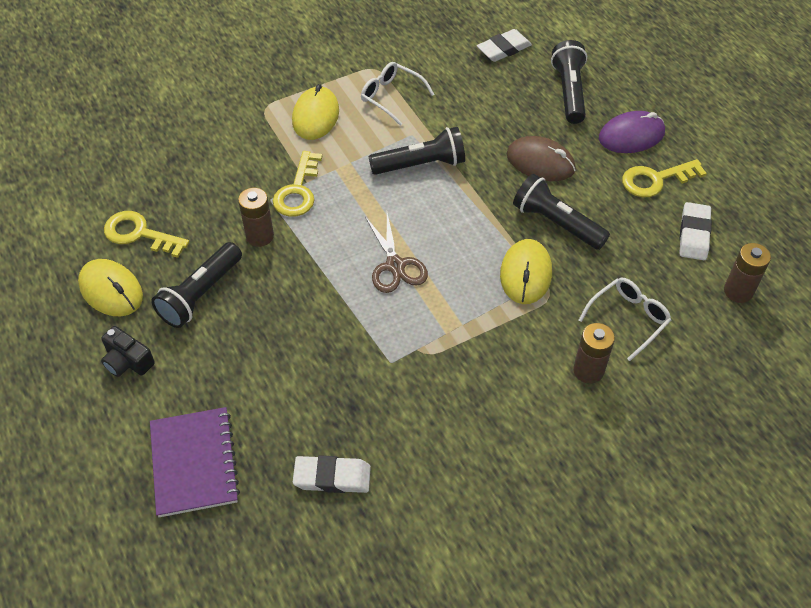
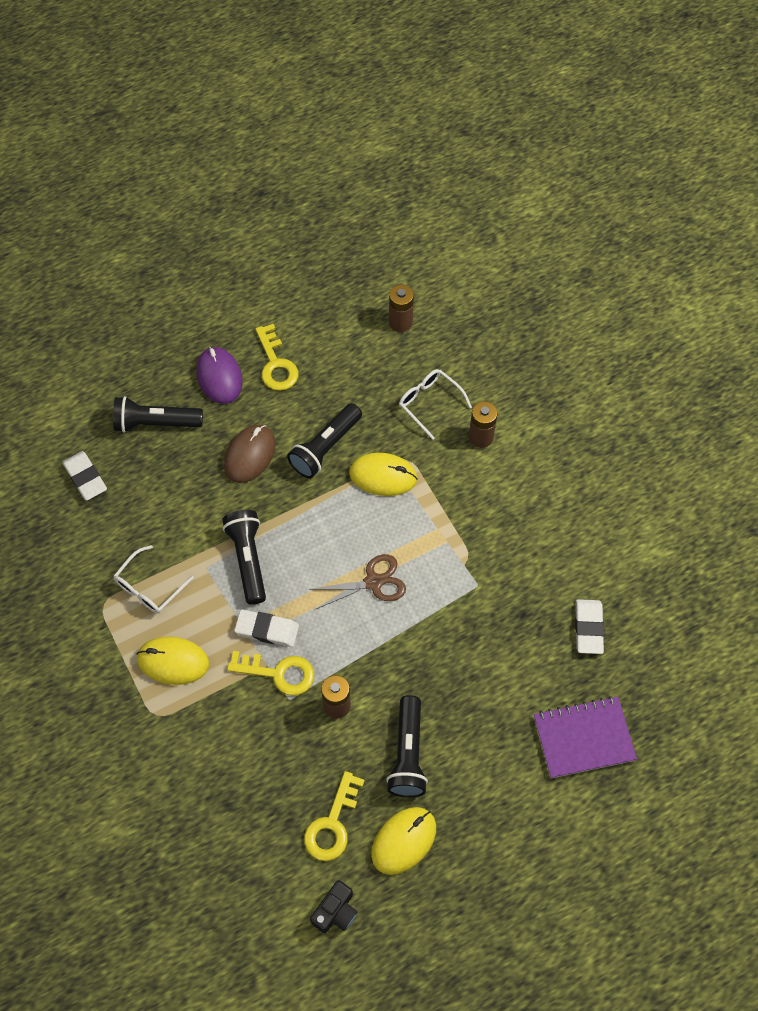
camera: 90 degrees left, 10 degrees up
black camera [101,326,155,377] -> black camera moved to [310,880,358,933]
black flashlight [151,242,242,328] -> black flashlight turned 60 degrees clockwise [386,695,428,797]
white eraser [679,202,712,260] -> white eraser moved to [234,609,299,647]

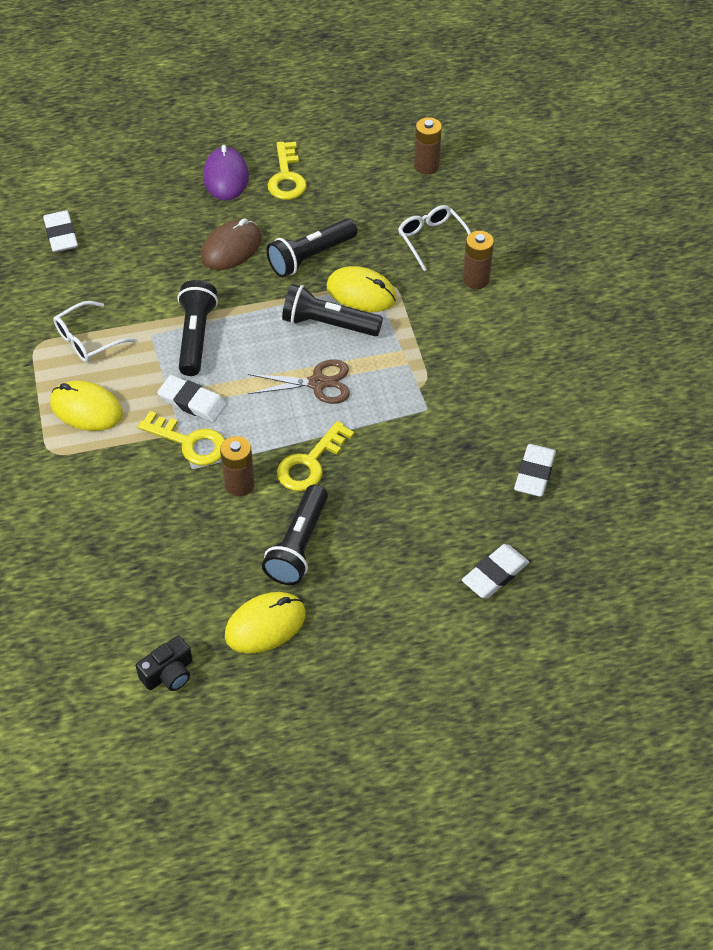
camera: 15 degrees right, 10 degrees down
black flashlight [113,396,203,433] -> black flashlight moved to [282,284,383,336]
yellow key [304,771,365,861] -> yellow key moved to [277,421,354,491]
purple notebook [534,696,637,778] -> white eraser [462,544,529,599]

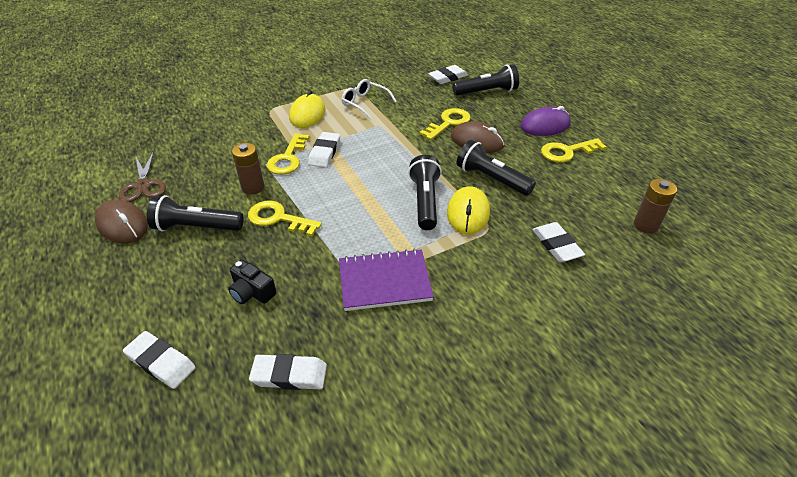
camera: 75 degrees right, 10 degrees down
black camera [136,636,193,691] -> black camera moved to [228,259,276,304]
black flashlight [178,280,218,376] -> black flashlight moved to [452,64,519,96]
yellow mouse [225,592,306,654] -> brown mouse [95,199,148,243]
brown scissors [248,360,350,404] -> brown scissors moved to [119,151,166,202]
white glasses [398,205,471,271] -> white eraser [532,222,585,262]
brown battery [463,231,494,289] -> none
none -> purple notebook [339,249,434,311]
none -> yellow key [419,108,471,140]

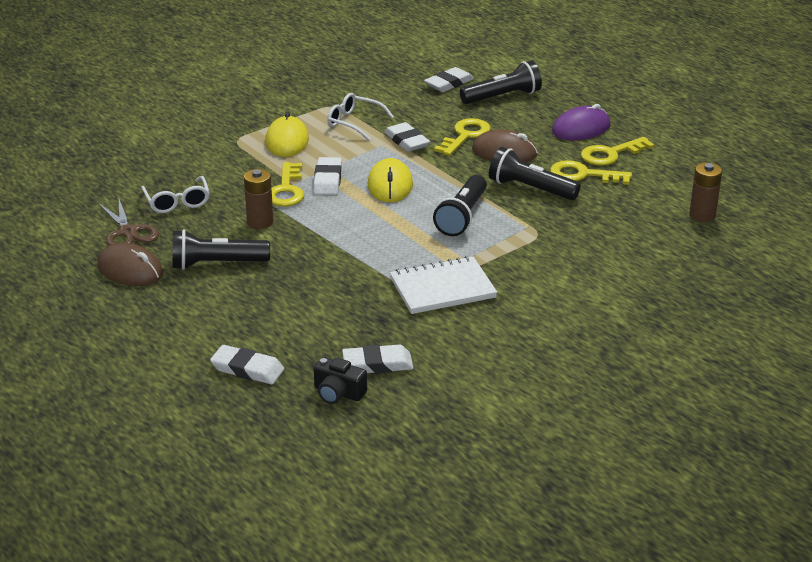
camera: 10 degrees left, 10 degrees down
black camera [228,259,276,304] -> black camera moved to [314,357,367,404]
yellow key [248,201,322,236] -> yellow key moved to [550,160,632,185]
purple notebook [339,249,434,311] -> white notebook [390,256,498,314]
black flashlight [408,155,442,230] -> black flashlight turned 150 degrees counterclockwise [433,175,487,236]
yellow mouse [447,186,490,234] -> yellow mouse moved to [367,158,413,203]
white eraser [532,222,585,262] -> white eraser moved to [384,122,430,152]
none -> white glasses [141,176,210,213]

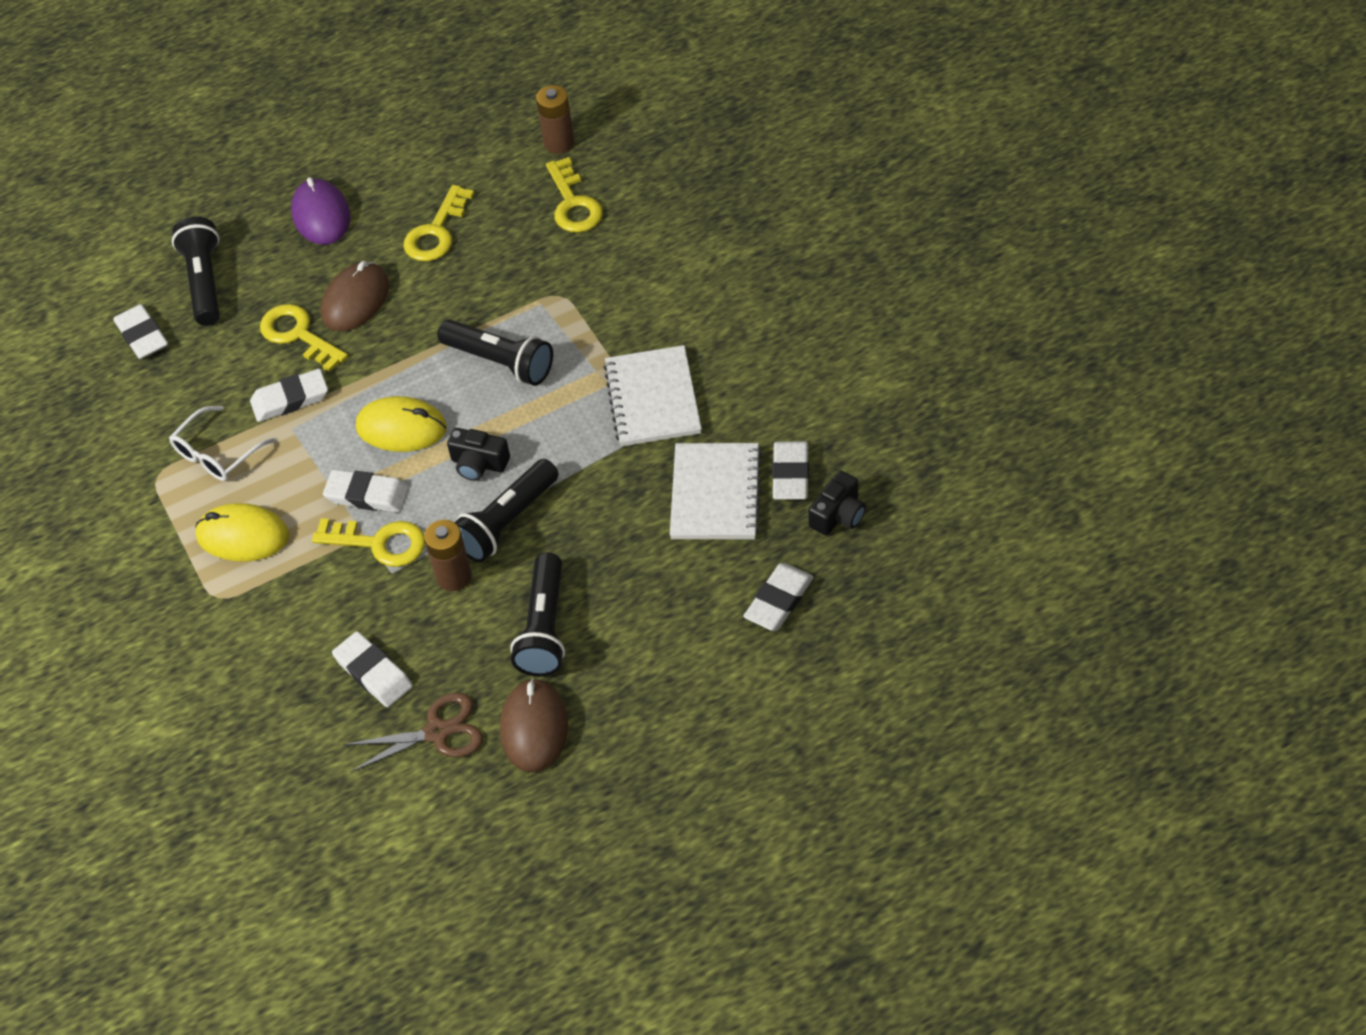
camera: 75 degrees left, 20 degrees up
brown mouse [97,243,163,286] -> brown mouse turned 45 degrees counterclockwise [500,678,568,773]
white glasses [141,176,210,213] -> white eraser [332,631,413,707]
black flashlight [489,147,581,200] -> black flashlight moved to [454,459,558,562]
yellow key [581,137,655,166] -> yellow key moved to [546,157,603,233]
none -> black camera [447,428,510,481]
none -> white notebook [670,443,762,539]

